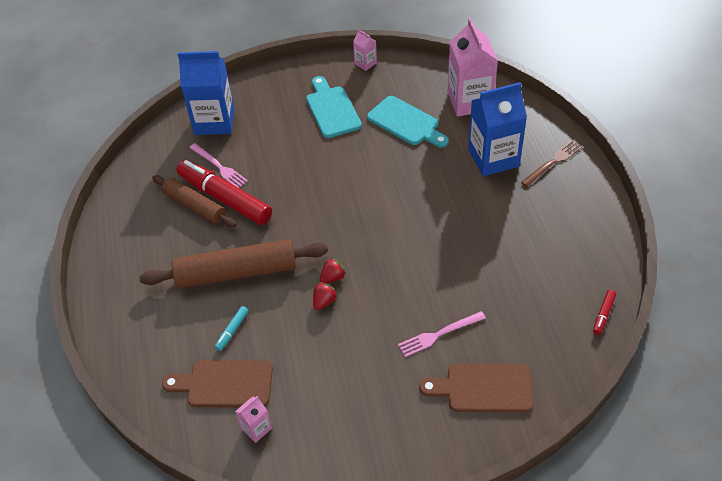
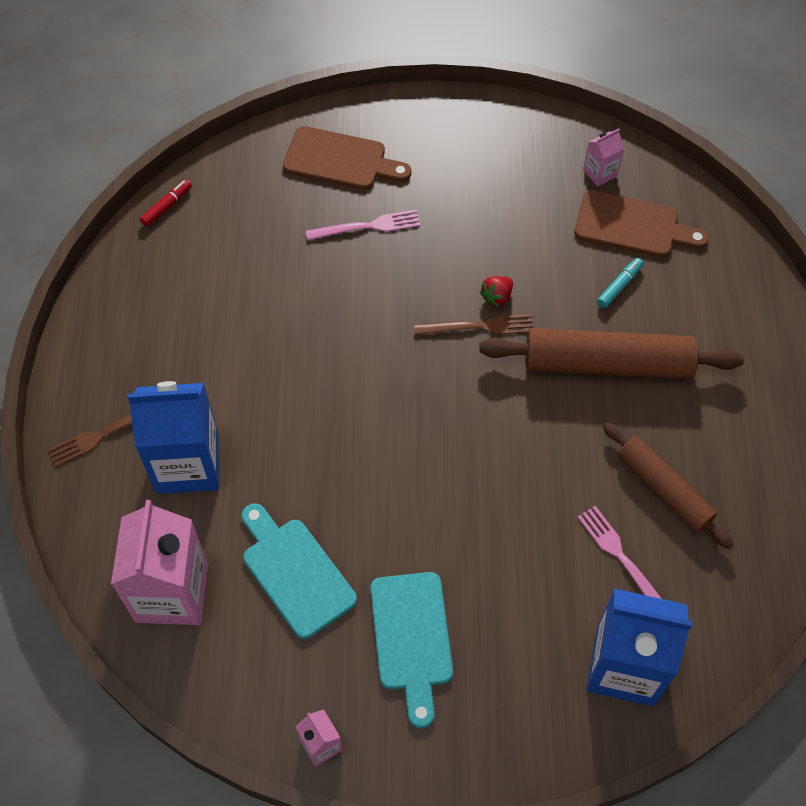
camera: 170 degrees left, 10 degrees up
red marker [176,160,272,225] -> none
red strawberry [320,258,346,283] -> brown fork [414,314,534,335]

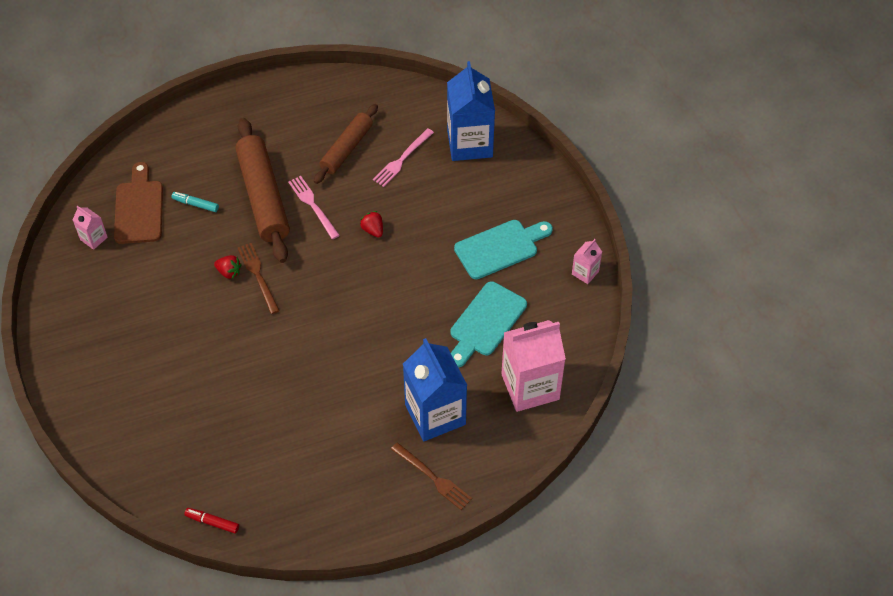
camera: 110 degrees left, 5 degrees down
brown cutting board [283,126,412,190] -> none
pink fork [306,210,420,240] -> pink fork moved to [288,176,340,239]
none -> red strawberry [360,211,383,238]

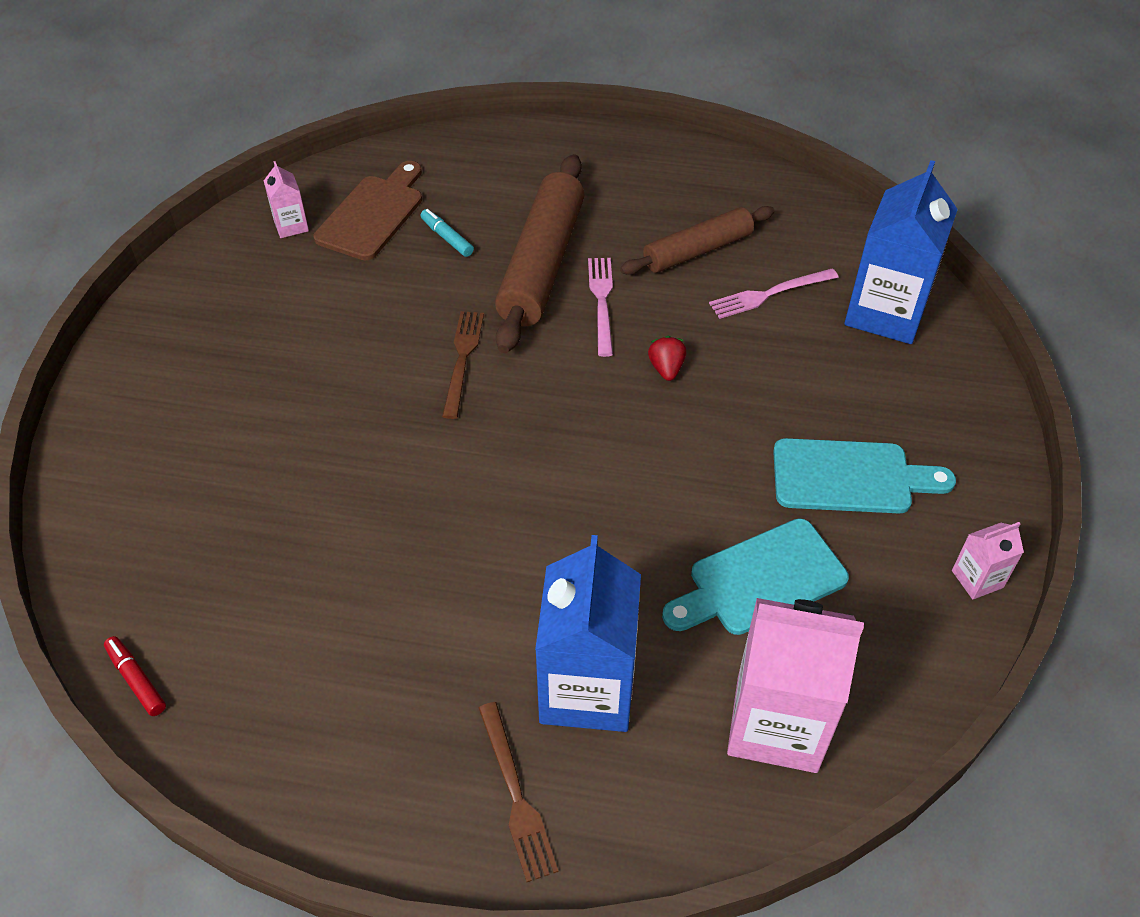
camera: 30 degrees right, 5 degrees down
red strawberry [214,255,242,279] -> none

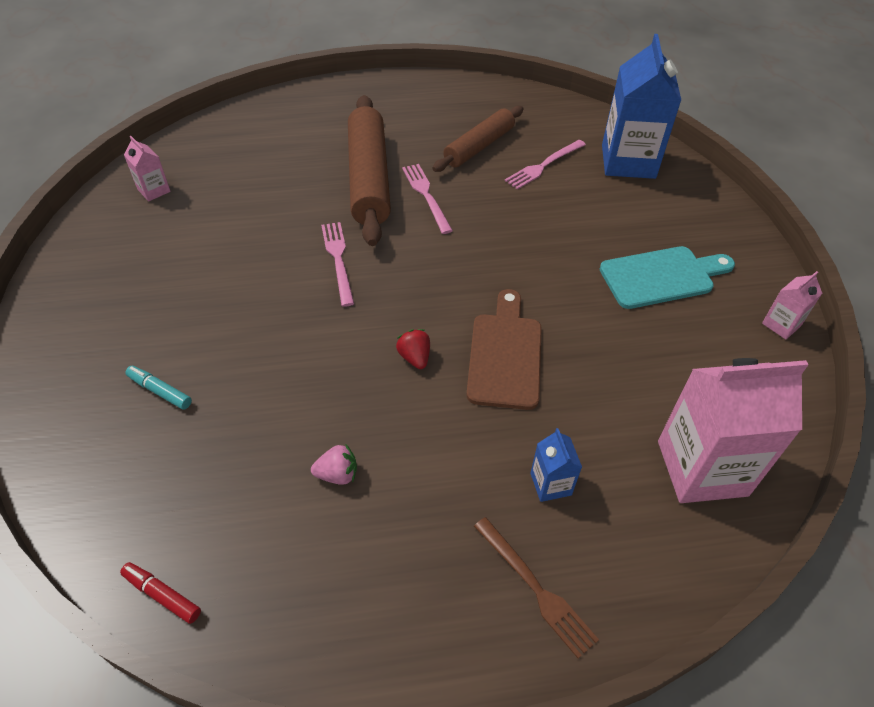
camera: 20 degrees left, 0 degrees up
brown cutting board [313,161,422,260] -> brown cutting board moved to [466,289,542,410]
turquoise marker [420,209,474,257] -> turquoise marker moved to [125,366,192,410]
brown fork [442,311,484,419] -> pink fork [321,222,354,307]
blue carton [535,535,641,732] -> blue carton [530,428,582,502], size x0.46
red strawberry [648,336,686,381] -> red strawberry moved to [396,329,430,369]
turquoise cutting board [662,518,849,635] -> none
none -> pink strawberry [311,444,357,485]

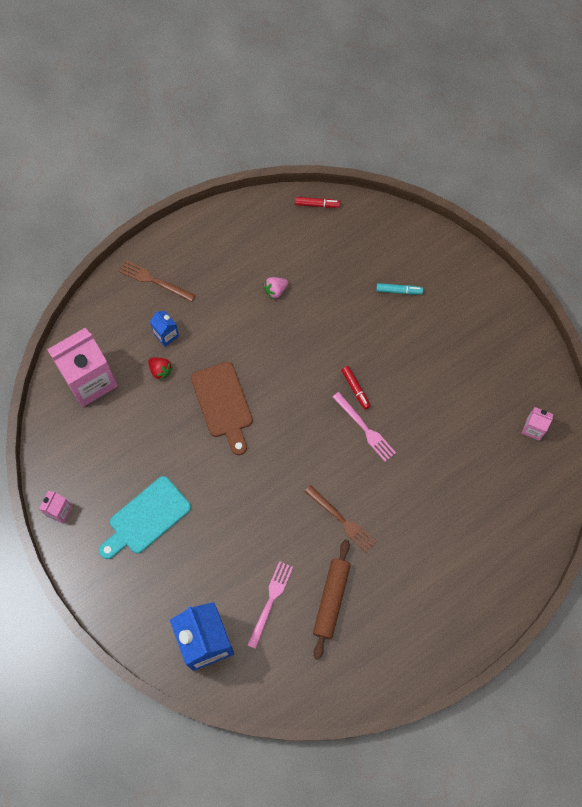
camera: 155 degrees right, 20 degrees up
brown rolling pin [348,95,391,246] -> none
red strawberry [396,329,430,369] -> red strawberry moved to [148,357,173,380]
pink fork [402,164,453,234] -> brown fork [304,485,376,553]
none -> red marker [341,366,371,410]

